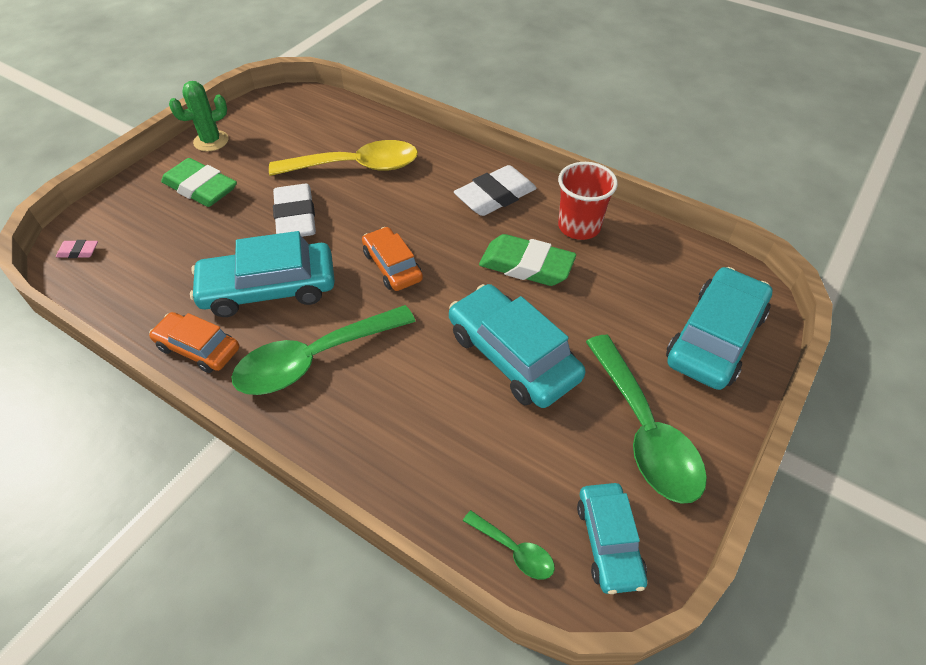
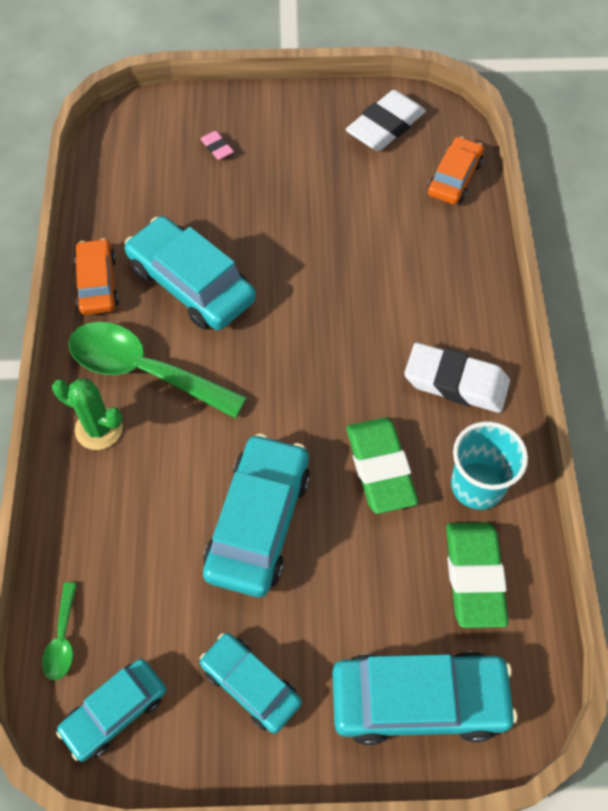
camera: 55 degrees right, 10 degrees up
pink eraser [56,240,98,258] -> pink eraser moved to [201,131,234,160]
green eraser [161,158,237,207] -> green eraser moved to [446,522,508,628]
green cactus [169,81,229,152] -> green cactus moved to [52,379,123,450]
yellow spoon [269,140,418,176] -> none
white eraser [273,184,316,237] -> white eraser moved to [346,90,426,151]
orange car [362,227,423,291] -> orange car moved to [428,136,484,205]
red cup [558,162,618,240] -> turquoise cup [451,421,528,510]
green spoon [586,335,707,504] -> turquoise car [200,633,302,734]

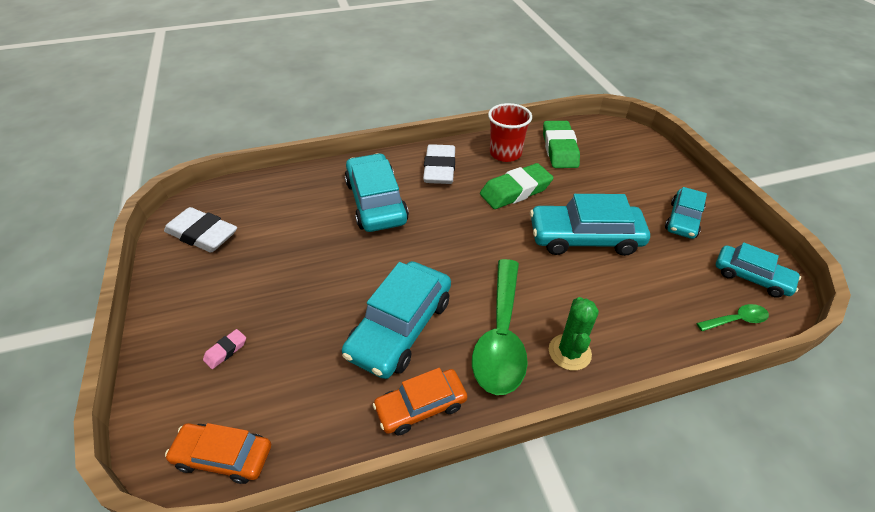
camera: 105 degrees left, 15 degrees down
turquoise car [332,651,517,745] -> turquoise car moved to [345,153,409,232]
orange car [428,136,484,205] -> orange car moved to [165,423,271,484]
green eraser [446,522,508,628] -> green eraser turned 75 degrees counterclockwise [543,121,580,168]
turquoise cup [451,421,528,510] -> red cup [488,103,532,162]

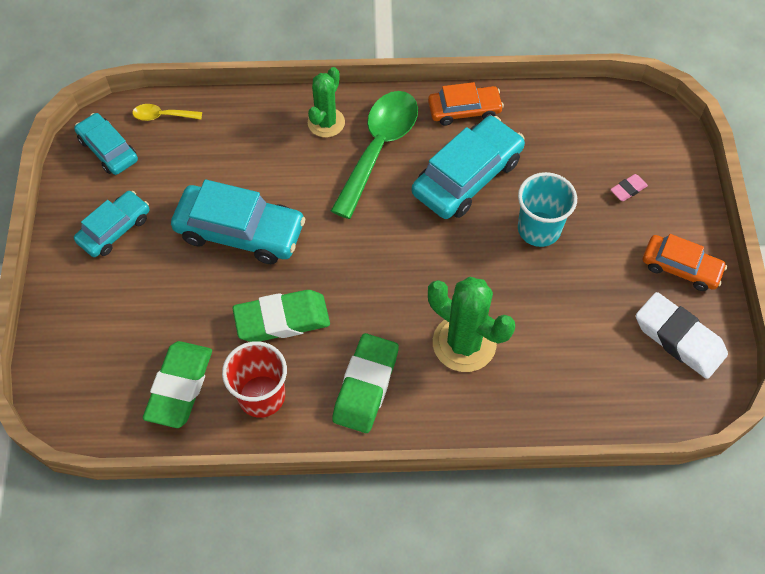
camera: 165 degrees left, 15 degrees up
orange car [165,423,271,484] -> orange car moved to [643,234,727,291]
turquoise car [345,153,409,232] -> green cactus [428,277,515,372]
white eraser [423,144,455,184] -> green eraser [332,333,399,433]
green spoon [697,304,769,331] -> yellow spoon [132,104,202,121]
none -> turquoise cup [518,172,577,247]

